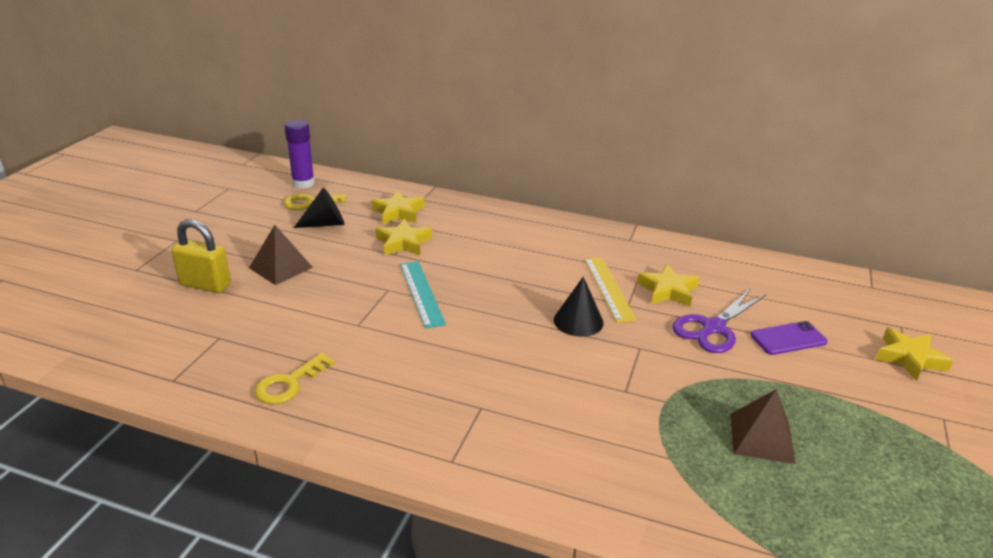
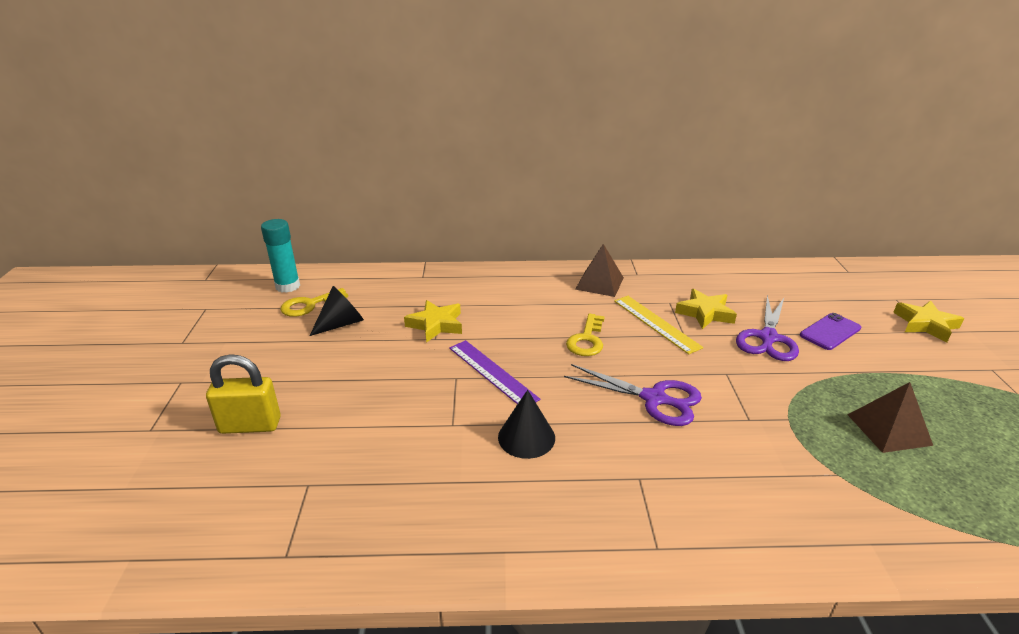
camera: 20 degrees left, 0 degrees up
brown pyramid [249,225,313,285] -> brown pyramid moved to [575,244,624,297]
yellow key [254,353,335,404] -> yellow key moved to [566,313,605,356]
purple glue stick [285,120,315,189] -> turquoise glue stick [261,219,300,293]
yellow star [371,191,424,224] -> none
turquoise ruler [400,261,446,328] -> purple ruler [449,340,541,404]
black cone [554,276,604,337] -> black cone moved to [498,390,555,459]
none -> purple scissors [564,364,702,426]

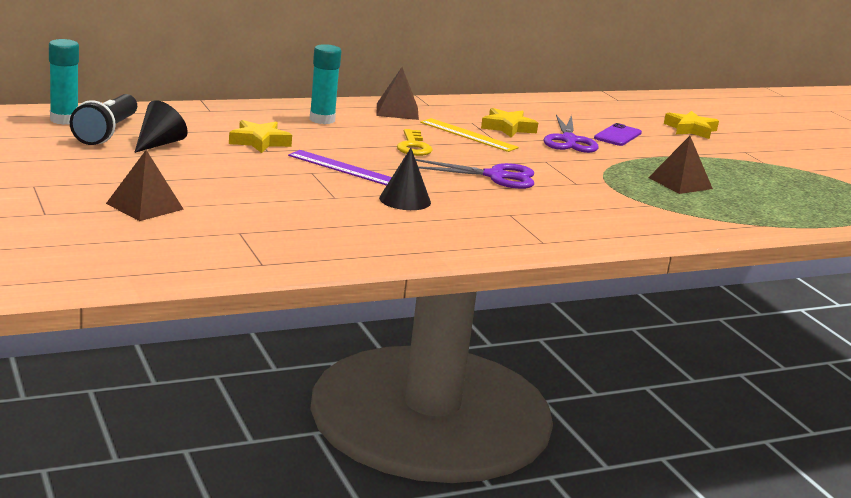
camera: 25 degrees left, 10 degrees down
yellow padlock [206,354,281,434] -> brown pyramid [106,150,184,221]
yellow key [280,288,348,317] -> black flashlight [70,94,137,145]
none -> turquoise glue stick [310,44,341,124]

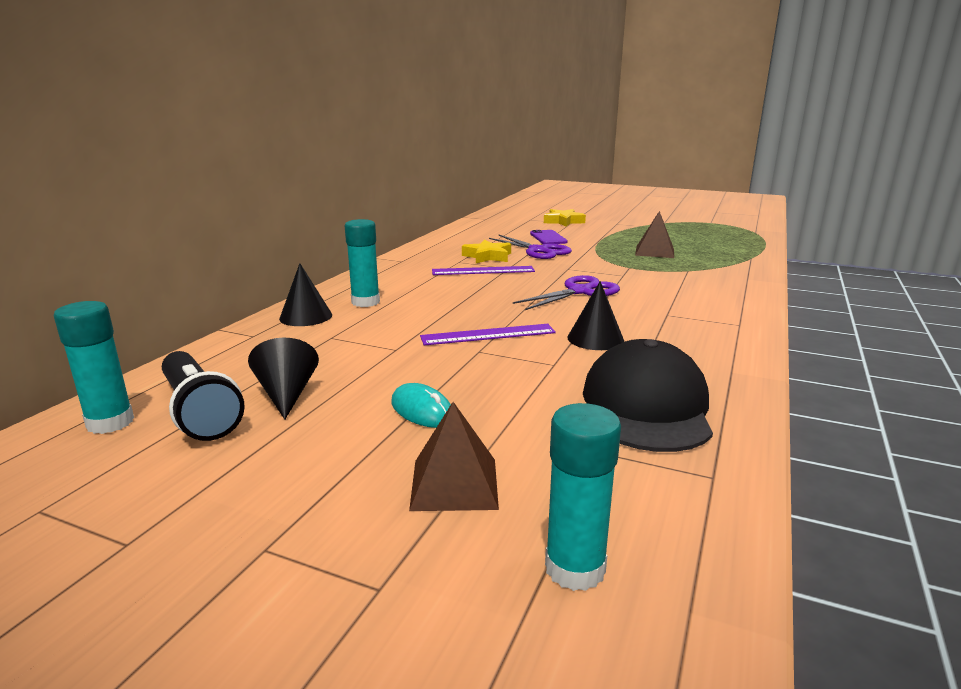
camera: 40 degrees left, 0 degrees up
yellow star [229,120,292,153] -> none
brown pyramid [377,67,419,120] -> none
yellow key [397,129,432,156] -> none
yellow ruler [420,118,519,152] -> purple ruler [432,266,535,275]
none -> black cone [279,263,332,326]
none -> turquoise mouse [391,383,451,428]
none -> turquoise glue stick [545,403,621,591]
none -> black cap [583,339,713,452]

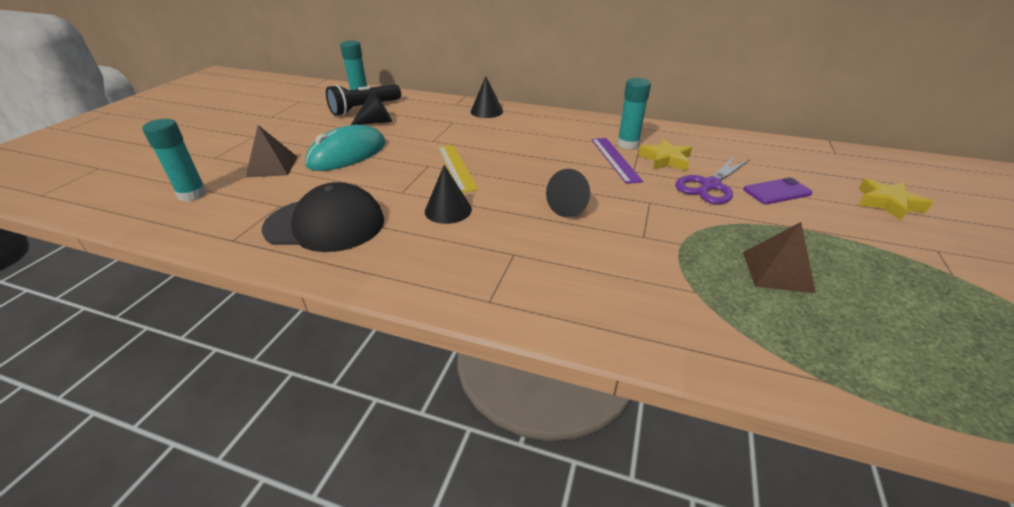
camera: 85 degrees right, 15 degrees up
turquoise glue stick [345,219,380,307] -> turquoise glue stick moved to [617,78,651,149]
turquoise mouse [391,383,451,428] -> turquoise mouse [305,125,385,171], size x1.90
purple ruler [420,324,556,345] -> yellow ruler [438,145,479,193]
purple scissors [513,275,620,310] -> black cone [546,169,590,218]

